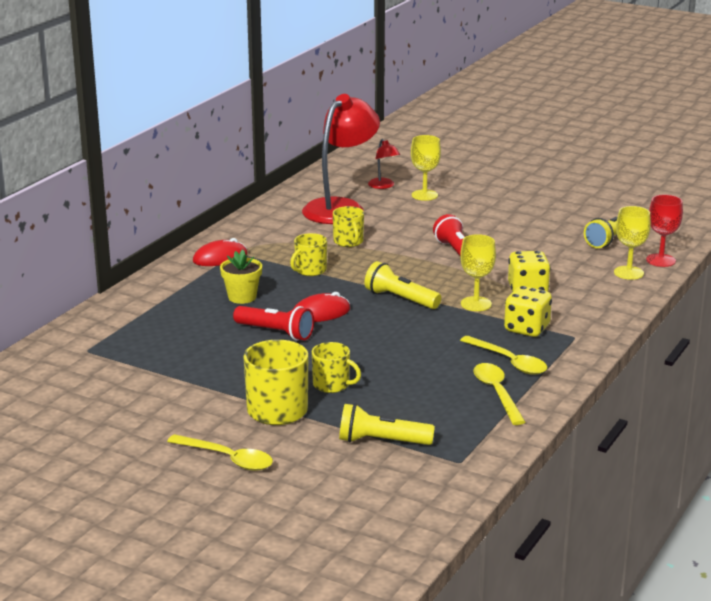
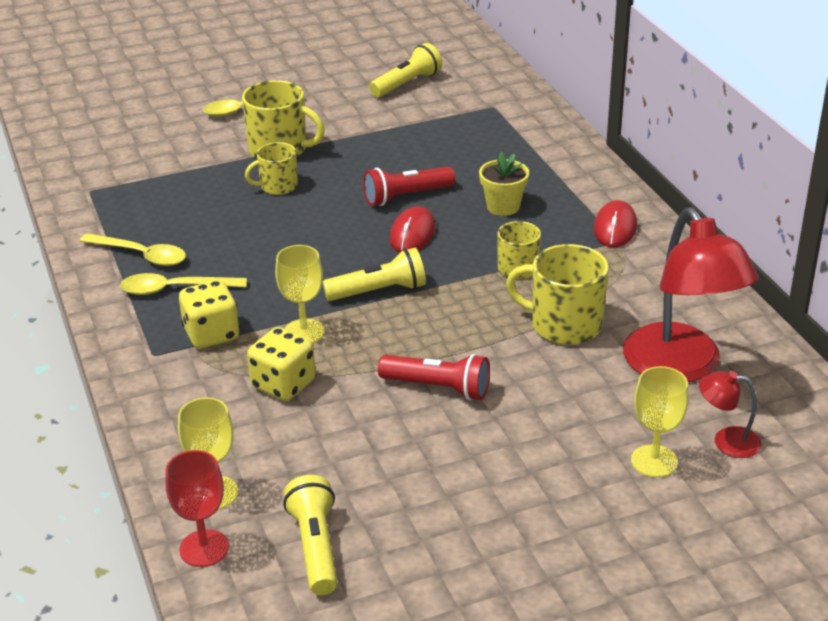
camera: 130 degrees right, 10 degrees up
yellow mug [333,206,364,247] -> yellow mug [506,244,609,345], size x1.62
yellow flashlight [339,404,435,445] -> yellow flashlight moved to [369,43,442,97]

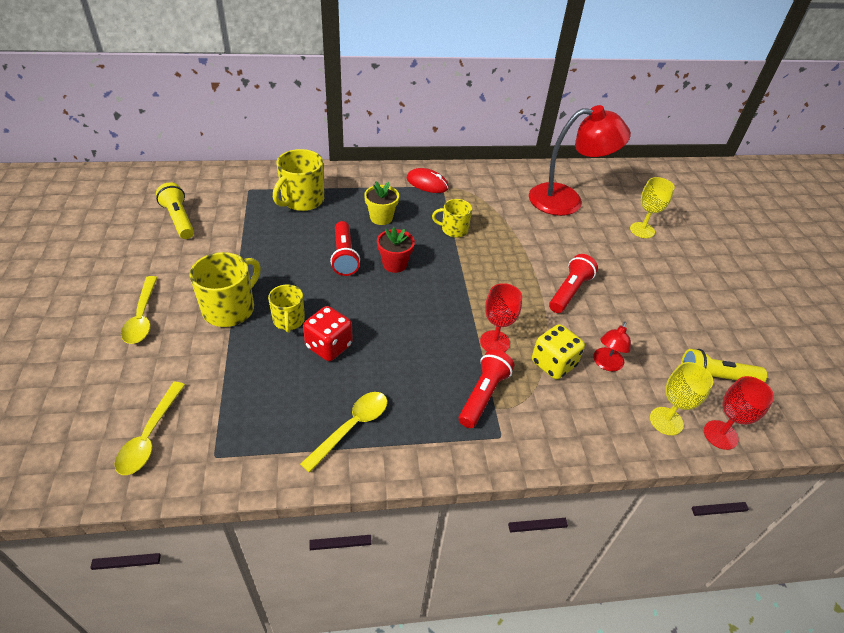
camera: 80 degrees left, 10 degrees up
yellow spoon [120,273,247,295] -> yellow spoon moved to [114,382,185,475]
yellow dice [179,280,240,348] -> red flashlight [459,349,514,428]
yellow goblet [275,245,324,343] -> red goblet [480,283,522,352]
yellow flashlight [323,248,426,301] -> none
red mouse [390,206,436,252] -> red flower pot [377,227,415,273]
yellow mug [506,244,609,345] -> yellow mug moved to [273,149,324,211]
red lamp [699,371,762,458] -> red lamp moved to [593,322,631,371]
none -> red dice [303,306,353,361]

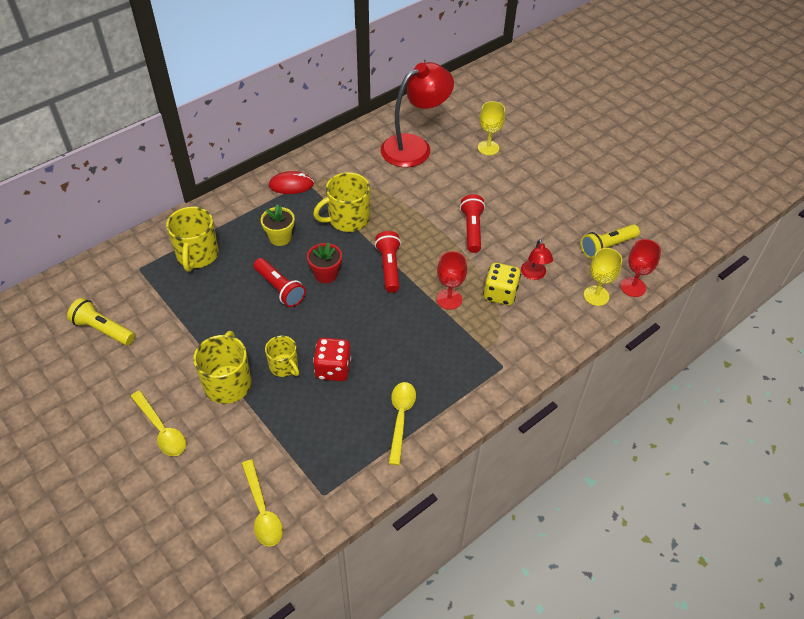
camera: 30 degrees left, 5 degrees up
yellow mug [432,199,472,238] -> yellow mug [313,172,370,232], size x1.62
red flashlight [459,349,514,428] -> red flashlight moved to [375,231,401,293]

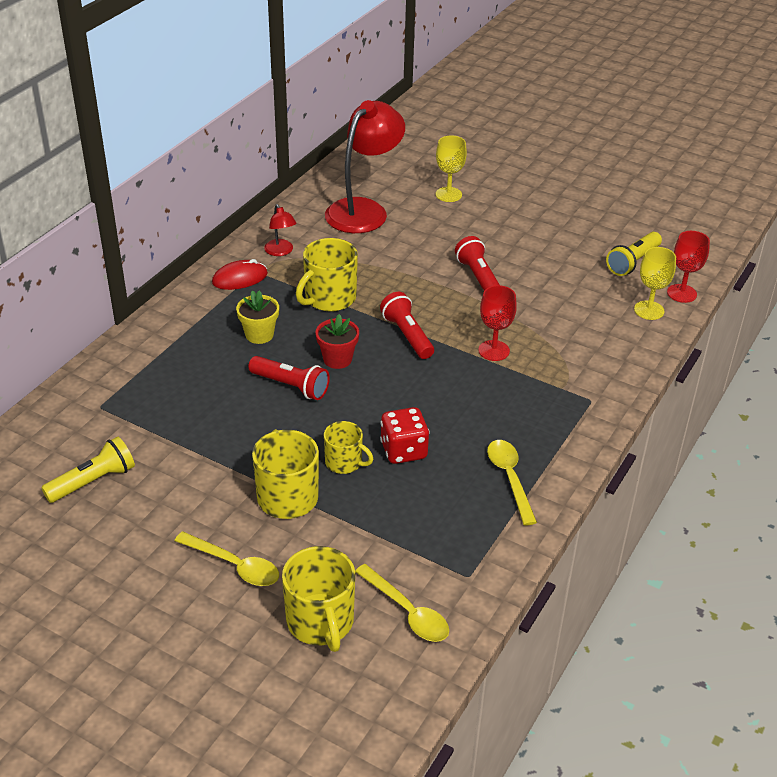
camera: 20 degrees left, 10 degrees down
yellow flashlight [67,298,135,345] -> yellow flashlight turned 135 degrees clockwise [41,436,135,503]
yellow mug [166,207,219,272] -> yellow mug moved to [282,546,356,652]
yellow dice [483,263,521,305] -> none
red lamp [521,239,553,280] -> red lamp moved to [264,204,296,256]

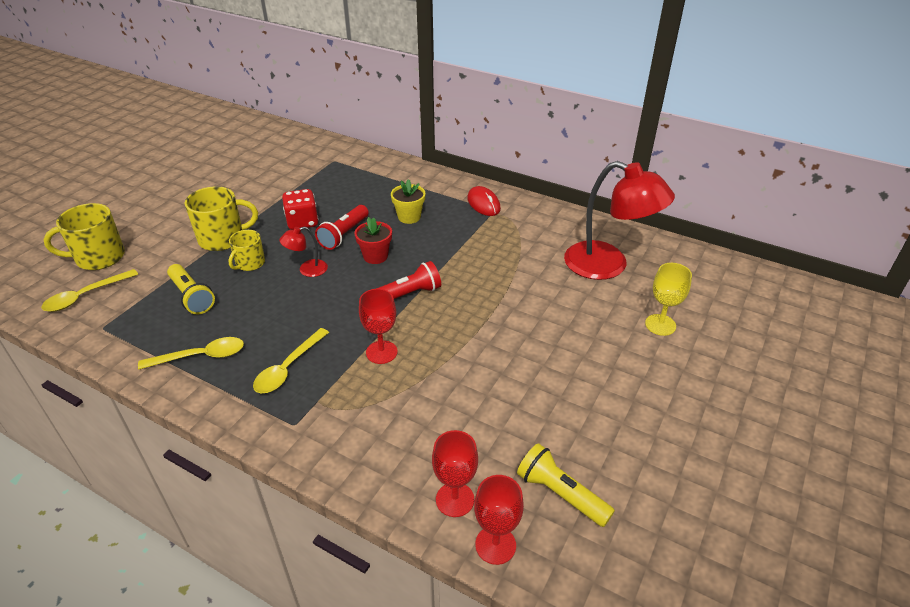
camera: 90 degrees right, 0 degrees up
yellow flashlight [41,436,135,503] -> yellow flashlight moved to [167,264,215,314]
yellow spoon [175,531,279,586] -> yellow spoon moved to [253,328,329,393]
red lamp [264,204,296,256] -> red lamp moved to [279,227,328,277]
yellow mug [296,238,358,311] -> none
red dice [380,407,430,464] -> red dice moved to [282,189,319,230]
red flashlight [455,236,500,291] -> none
yellow goblet [634,247,676,320] -> red goblet [432,430,478,517]

